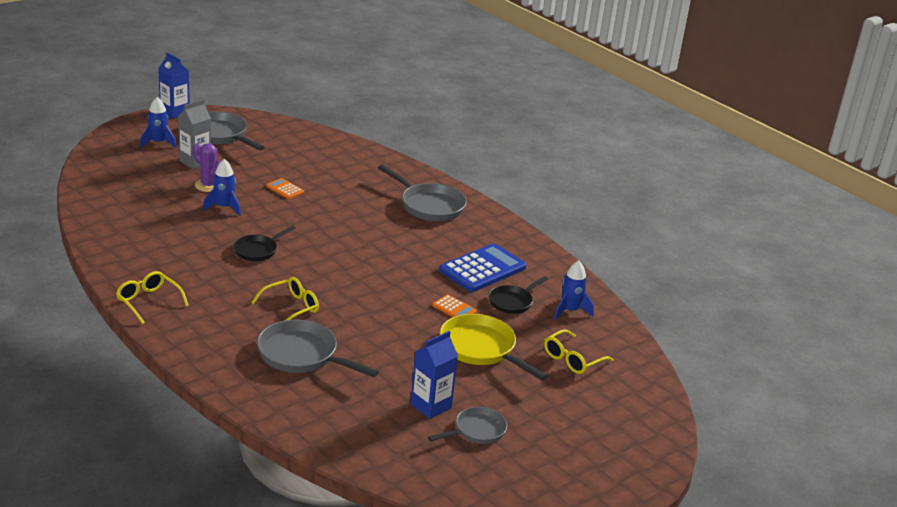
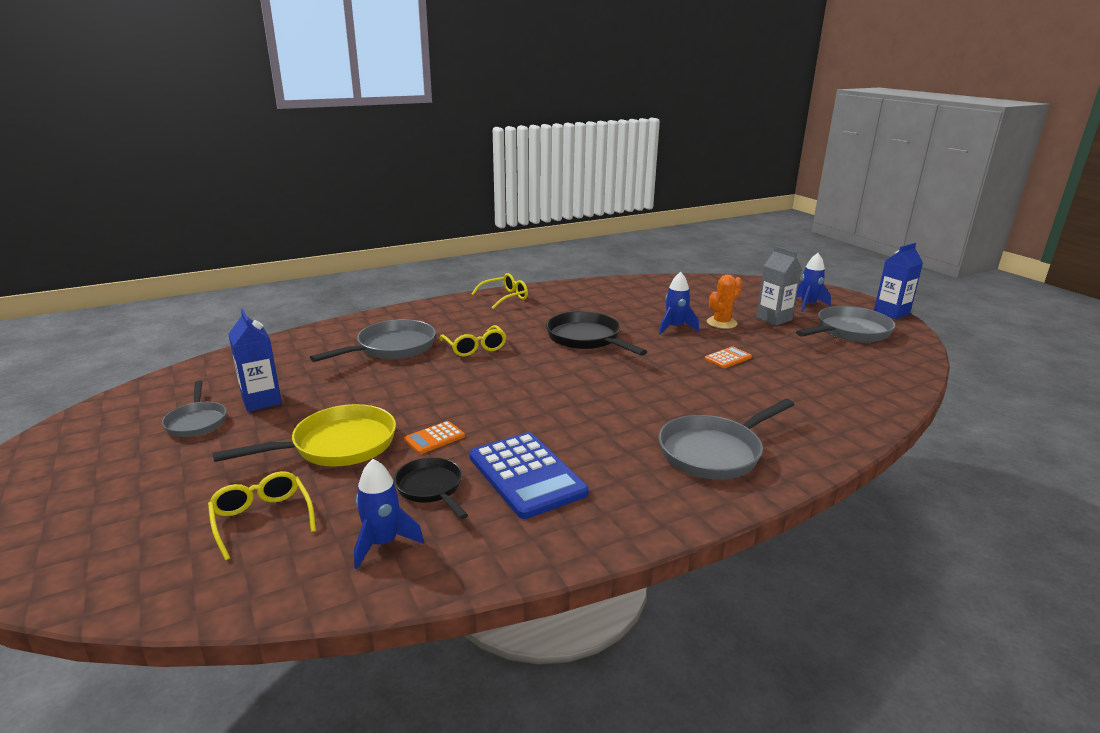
camera: 105 degrees right, 5 degrees down
purple cactus [193,143,221,192] -> orange cactus [707,275,743,329]
black pan [233,226,296,261] -> black pan [546,311,647,356], size x1.63

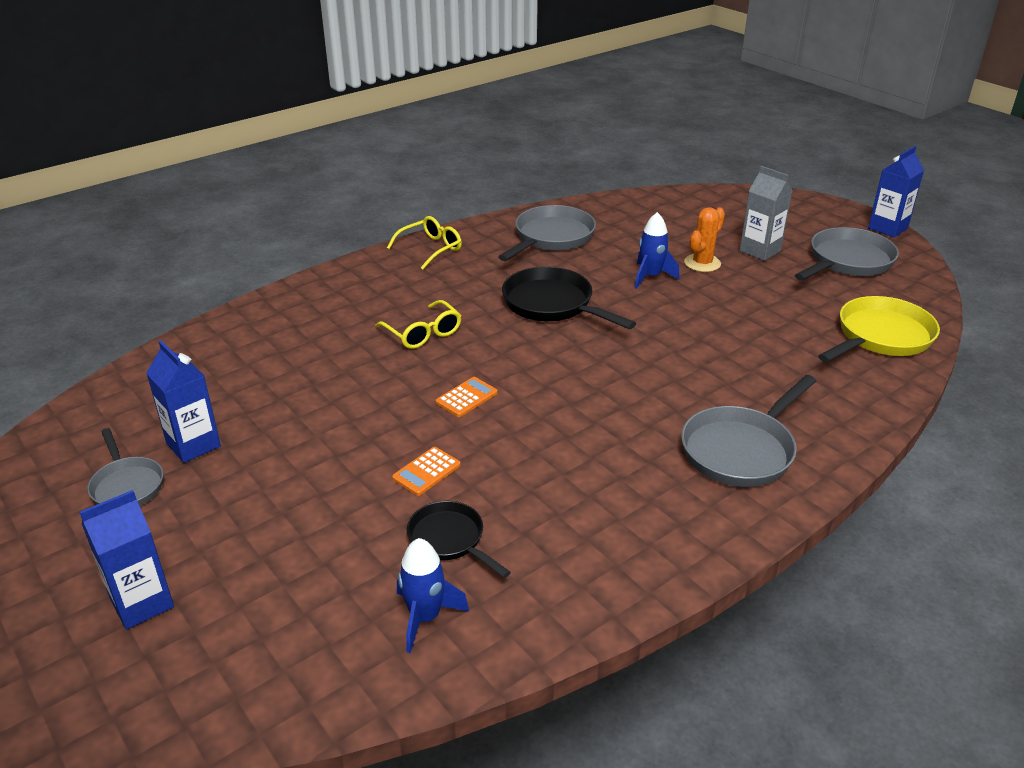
camera: 10 degrees left, 10 degrees up
yellow glasses [208,471,316,561] -> none
yellow pan [213,404,396,467] -> yellow pan moved to [818,296,940,363]
grey pan [310,319,436,362] -> grey pan moved to [498,205,596,261]
blue calculator [469,432,589,519] -> none
orange calculator [705,346,752,368] -> orange calculator moved to [436,377,498,417]
blue rocket [796,253,831,312] -> none
none -> blue carton [79,490,174,630]

